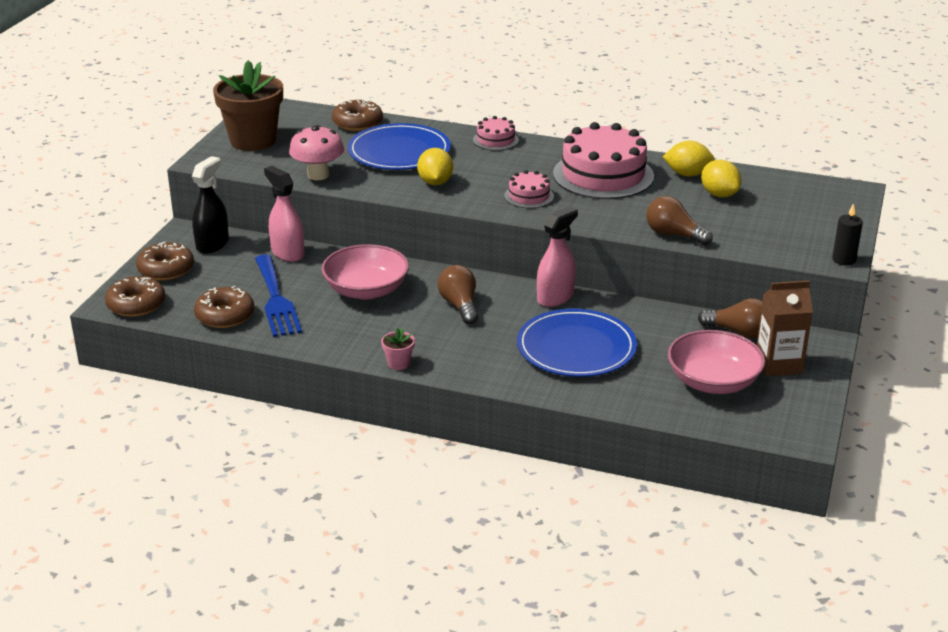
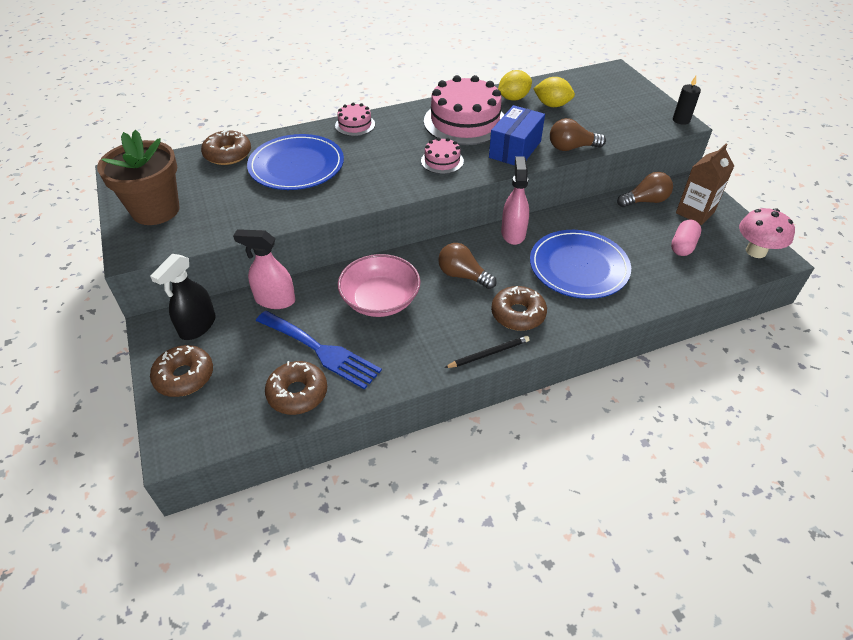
camera: 40 degrees left, 15 degrees up
brown donut [105,276,165,317] -> brown donut moved to [491,286,547,331]
black spray bottle [192,156,229,254] -> black spray bottle turned 135 degrees counterclockwise [150,254,216,340]
pink mushroom [289,125,344,180] -> pink mushroom moved to [739,208,795,258]
pink flower pot [381,328,415,370] -> black pencil [444,336,530,368]
yellow lemon [417,148,453,185] -> none
pink bowl [668,330,765,394] -> pink capsule [671,220,701,256]
none -> blue box [489,105,545,166]

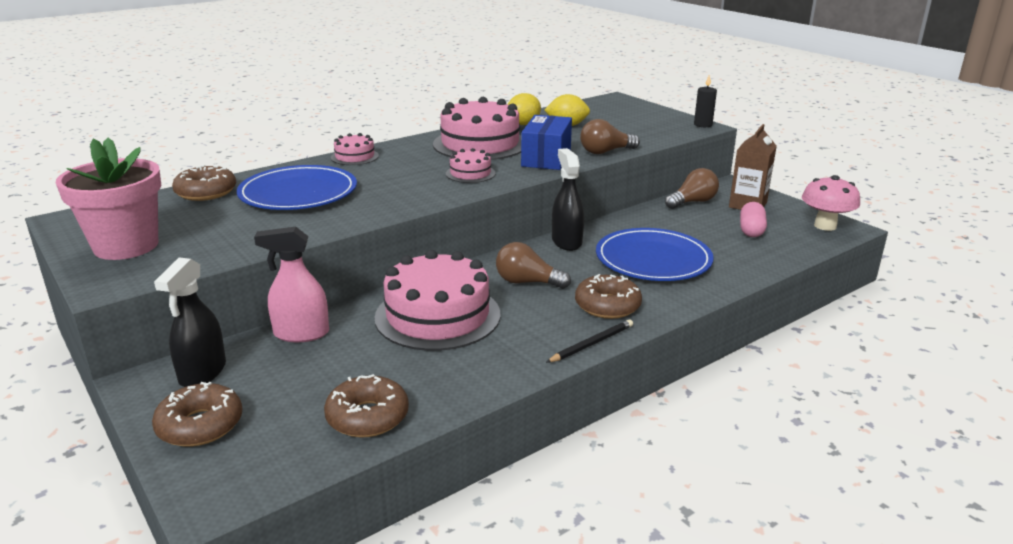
camera: 15 degrees left, 20 degrees down
brown flower pot [97,130,180,225] -> pink flower pot [56,138,161,260]
blue fork [256,311,382,390] -> none
pink bowl [338,254,421,317] -> pink cake [374,250,500,351]
pink spray bottle [501,156,529,245] -> black spray bottle [552,148,584,251]

